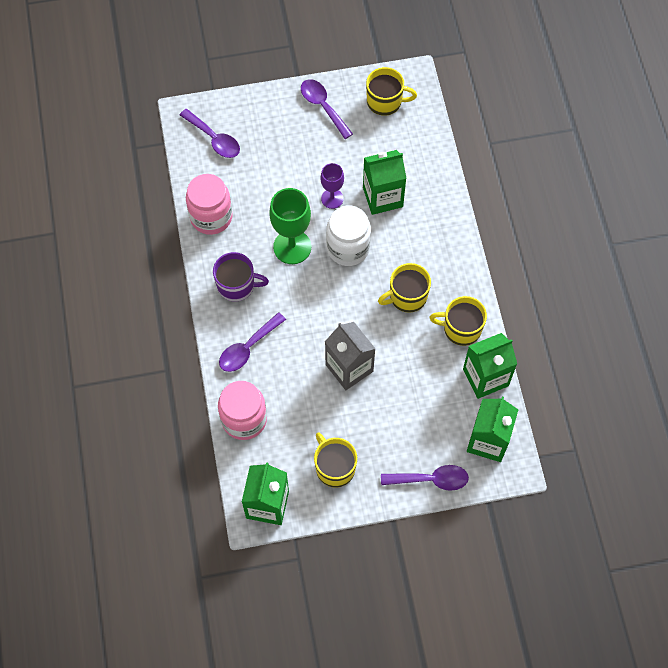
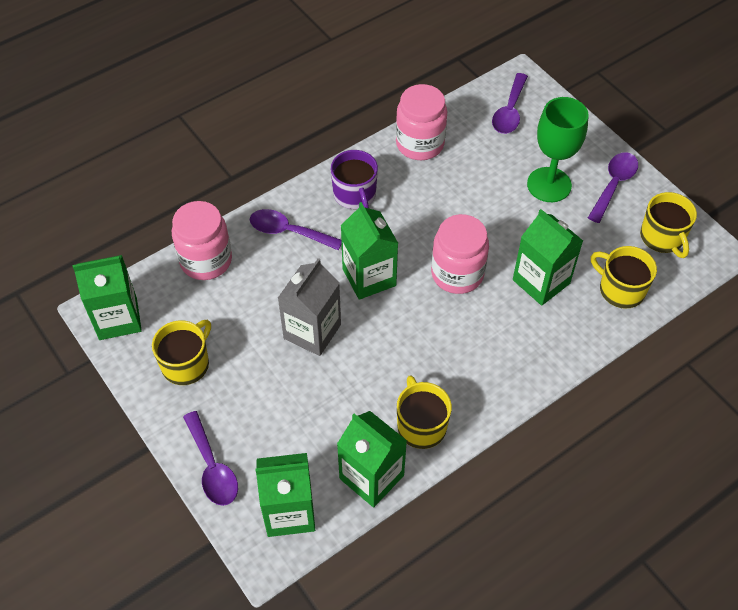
camera: 65 degrees right, 10 degrees down
green goblet [269,188,311,264] -> green goblet moved to [527,97,589,202]
purple goblet [320,163,344,209] -> none
white jar [326,205,371,266] -> pink jar [431,214,489,294]
yellow mug [378,263,431,313] -> yellow mug moved to [591,246,657,309]
none -> green carton [341,202,398,300]

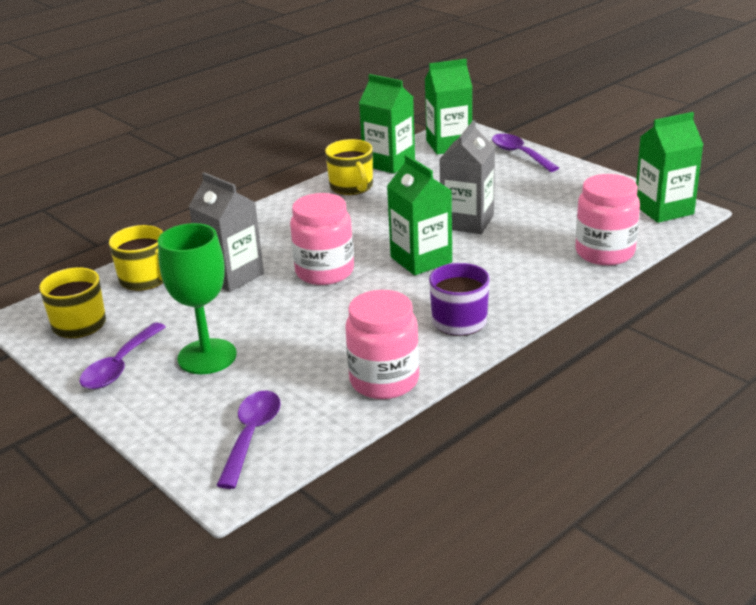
camera: 175 degrees right, 25 degrees down
yellow mug [152,320,211,385] -> none
purple spoon [250,209,342,250] -> none
green carton [513,209,583,306] -> grey carton [189,172,264,292]

